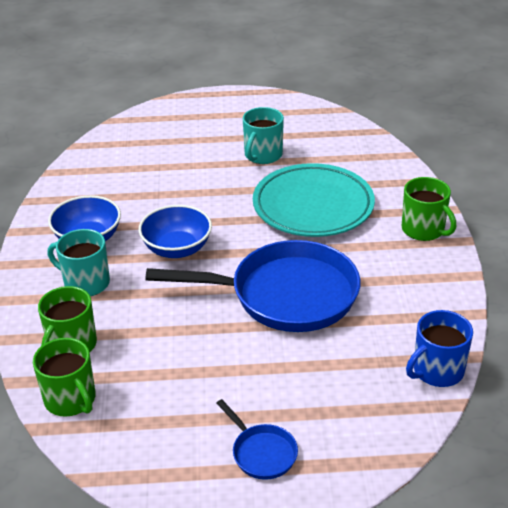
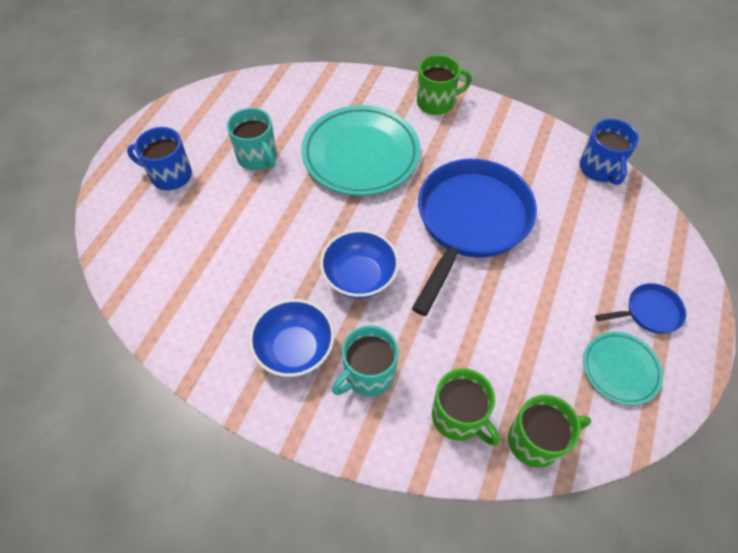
camera: 65 degrees left, 20 degrees up
none -> blue mug [127,127,192,190]
none -> turquoise plate [583,332,663,405]

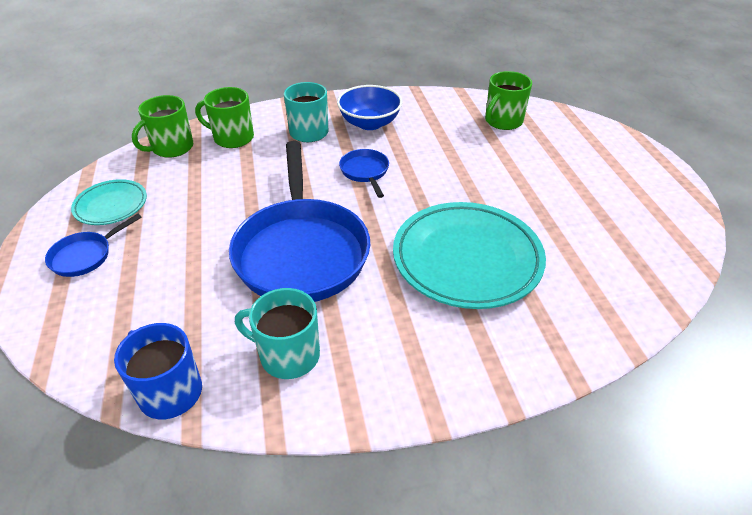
camera: 145 degrees right, 15 degrees down
blue mug [127,127,192,190] -> none
turquoise mug [227,108,277,171] -> turquoise mug moved to [235,288,320,379]
blue bowl [320,229,399,299] -> blue pan [339,149,389,198]
green mug [417,55,472,115] -> green mug moved to [485,71,532,130]

